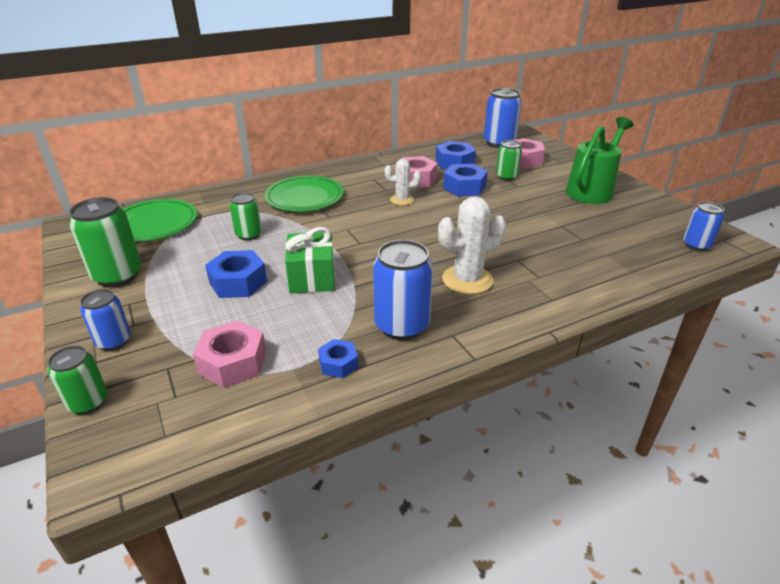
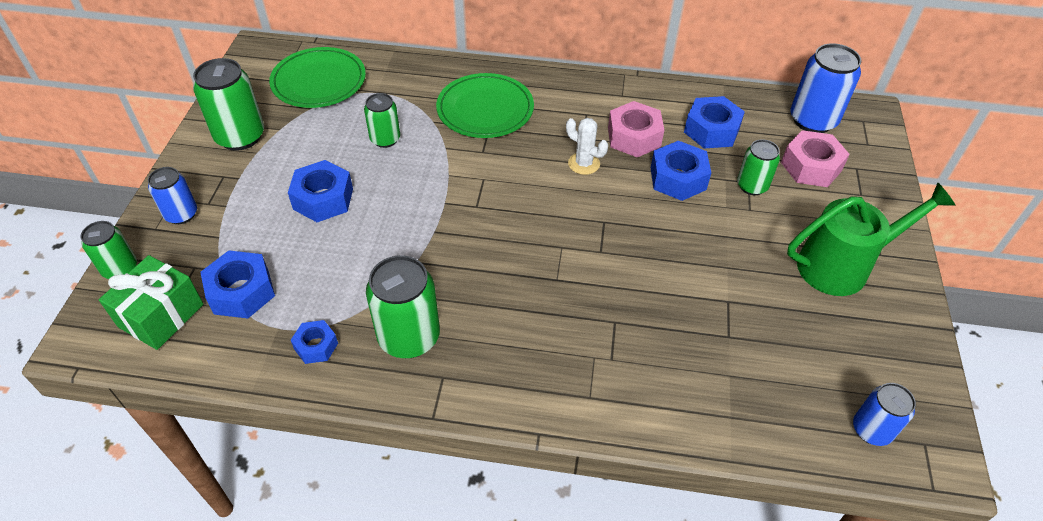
camera: 35 degrees right, 15 degrees up
pink nut [193,320,266,388] -> blue nut [200,250,275,318]
green gift [285,227,335,293] -> green gift moved to [99,255,204,350]
blue can [373,240,433,340] -> green can [366,255,440,358]
white cactus [438,196,506,294] -> none

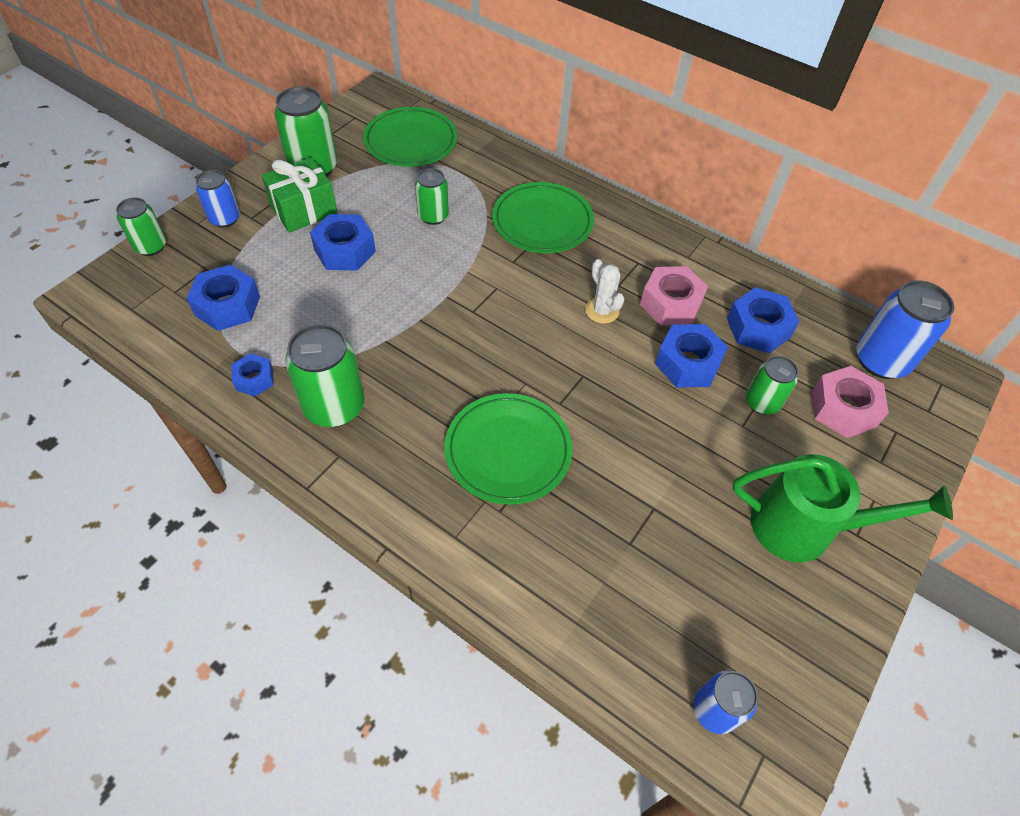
camera: 25 degrees right, 5 degrees up
green gift [99,255,204,350] -> green gift moved to [261,157,338,233]
none -> green plate [444,393,572,505]

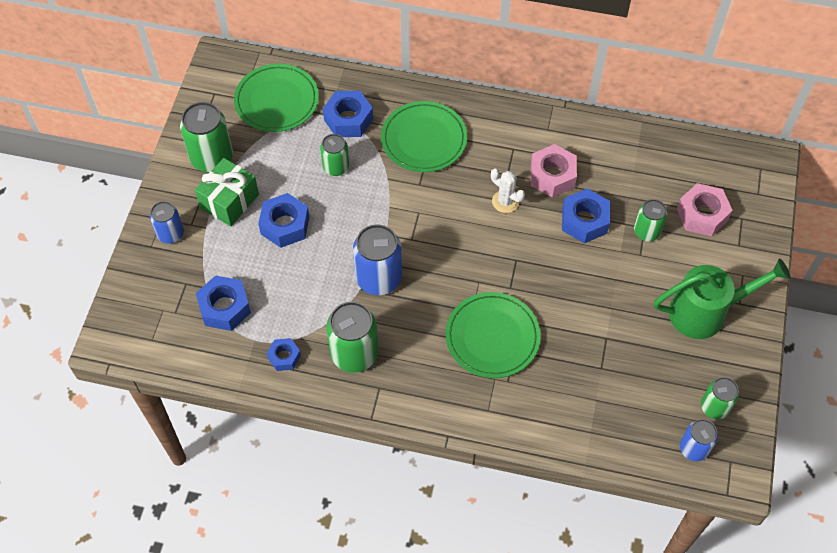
camera: 20 degrees left, 5 degrees up
green can [116,197,166,256] -> green can moved to [701,377,739,419]
blue nut [727,287,800,353] -> blue nut moved to [323,91,373,137]
blue can [856,280,954,379] -> blue can moved to [353,224,402,295]

